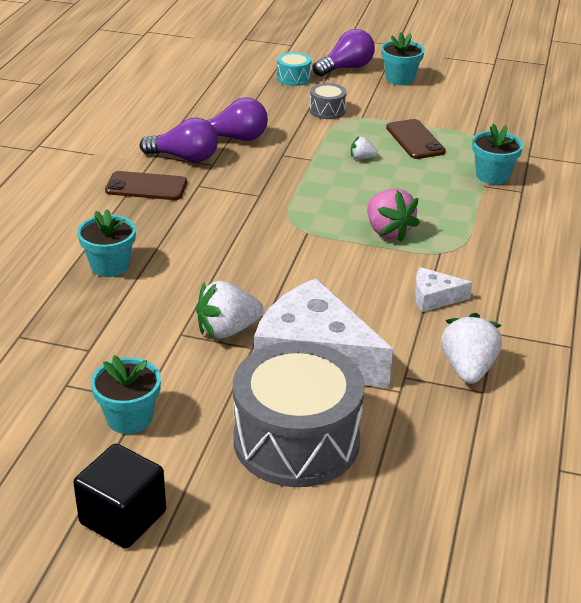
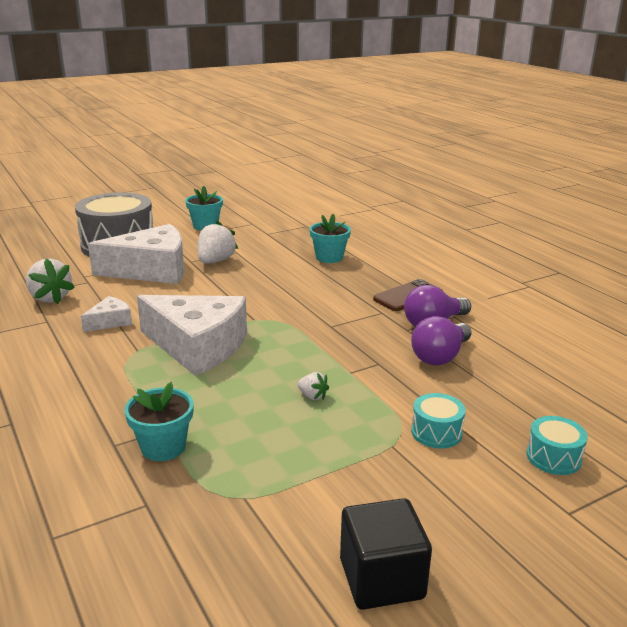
camera: 135 degrees right, 10 degrees down
black cube [73,443,166,549] -> black cube moved to [340,498,432,610]
grey drum [310,83,347,119] -> turquoise drum [411,393,466,448]
purple light bulb [313,29,375,76] -> none
white strawberry [351,137,378,160] -> white strawberry turned 75 degrees clockwise [297,372,329,400]
pink strawberry [367,188,420,242] -> white cheese [137,295,247,376]
turquoise flower pot [381,32,425,85] -> none
brown phone [386,119,446,159] -> none

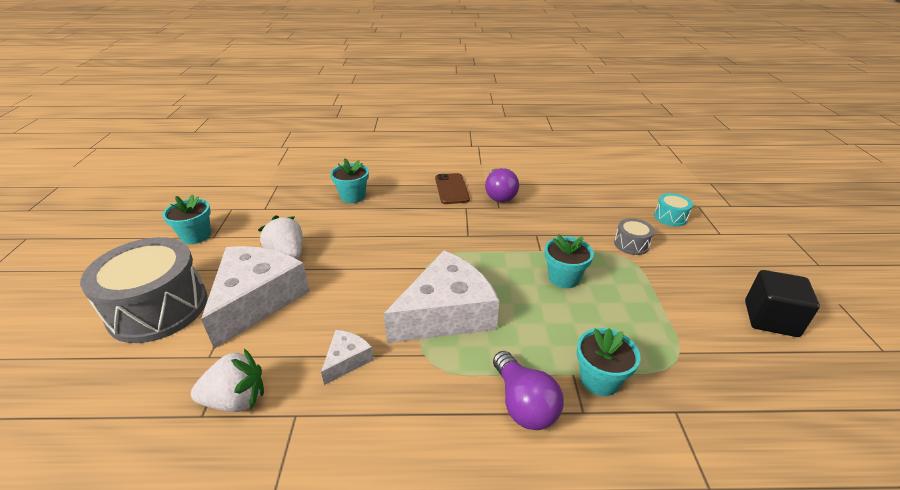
camera: 60 degrees left, 10 degrees up
white cheese [81,296,132,332] -> white cheese turned 45 degrees clockwise [321,330,374,385]
white strawberry [297,372,329,400] -> turquoise flower pot [545,234,594,288]
purple light bulb [411,316,472,365] -> purple light bulb moved to [493,351,564,430]
turquoise drum [411,393,466,448] -> grey drum [614,218,654,255]

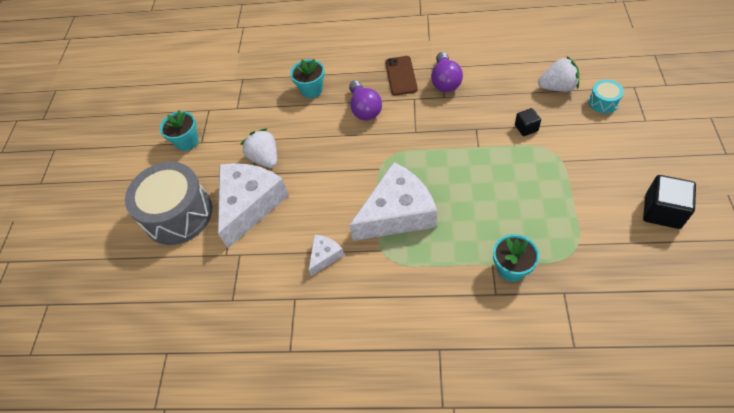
camera: 10 degrees right, 20 degrees up
white strawberry [191,348,264,412] -> white strawberry moved to [538,56,579,92]
purple light bulb [493,351,564,430] -> purple light bulb moved to [349,81,382,120]
turquoise flower pot [545,234,594,288] -> none
grey drum [614,218,654,255] -> none
none -> black cube [515,108,541,136]

